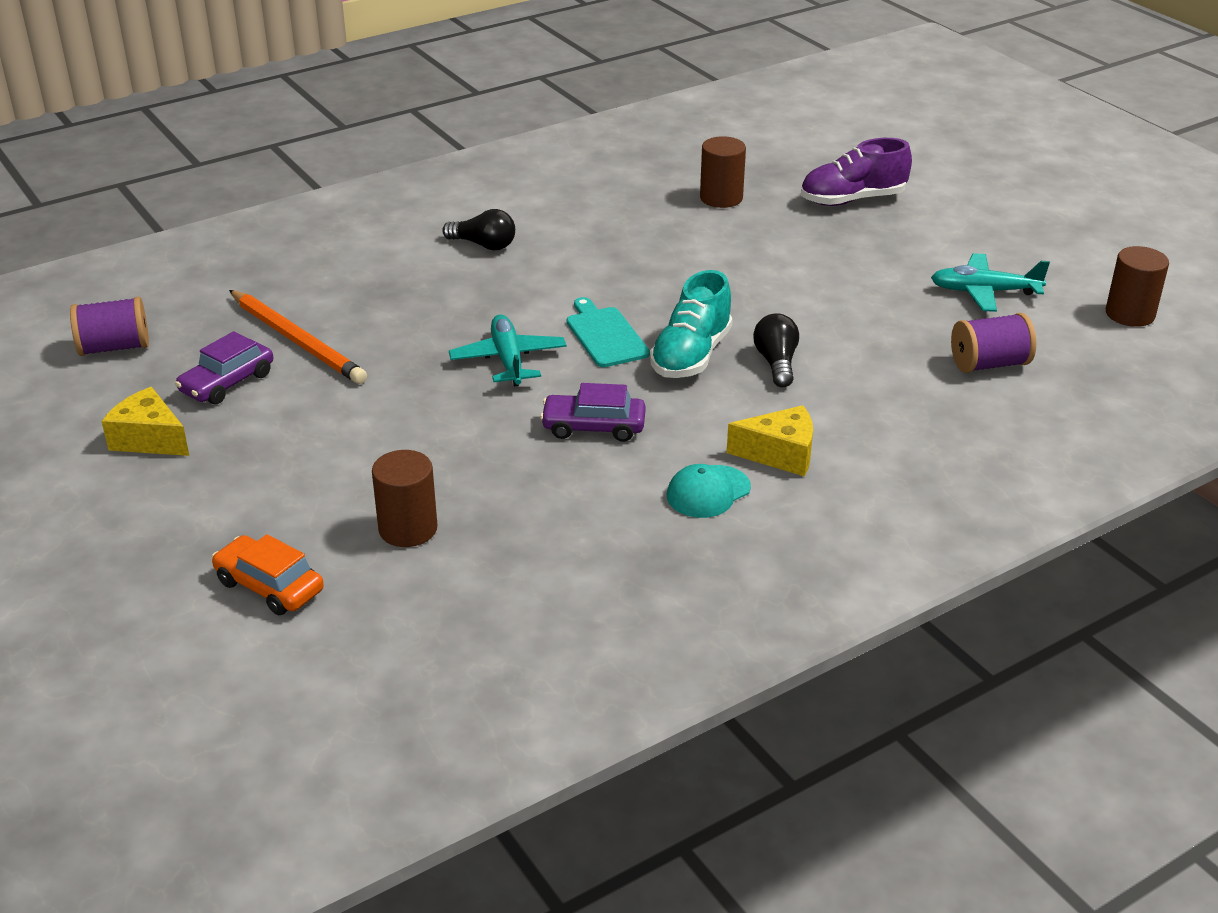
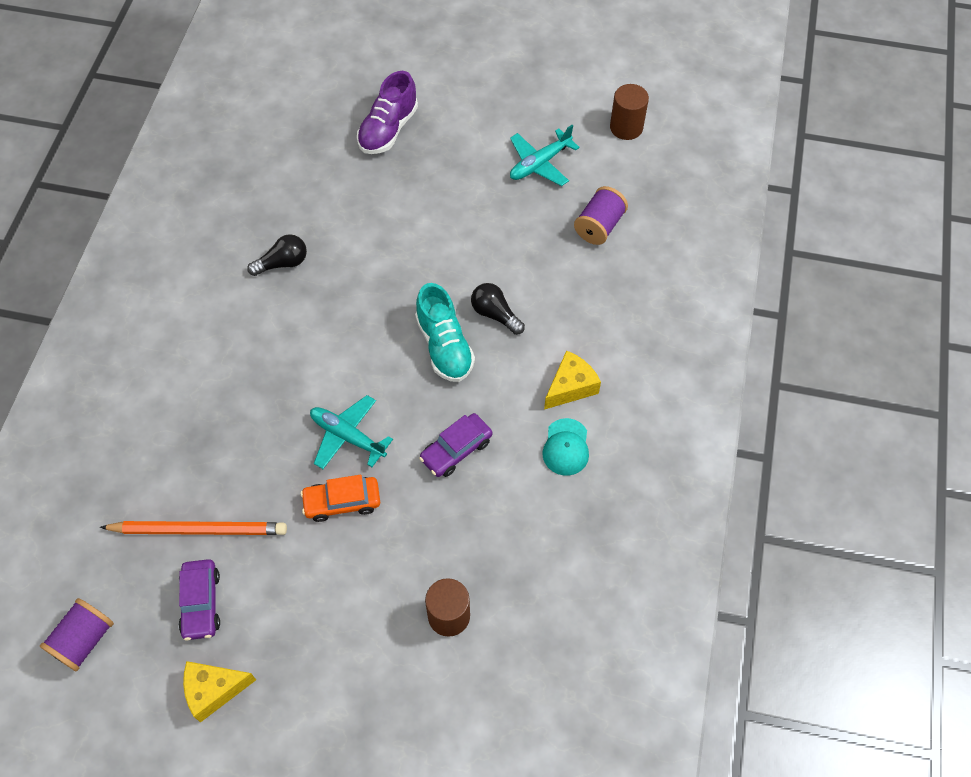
camera: 45 degrees left, 25 degrees up
orange car [212,534,324,615] -> orange car moved to [301,475,380,522]
black light bulb [442,209,515,250] -> black light bulb moved to [247,234,307,276]
turquoise cutting board [567,297,650,367] -> none
brown cylinder [700,136,746,208] -> none

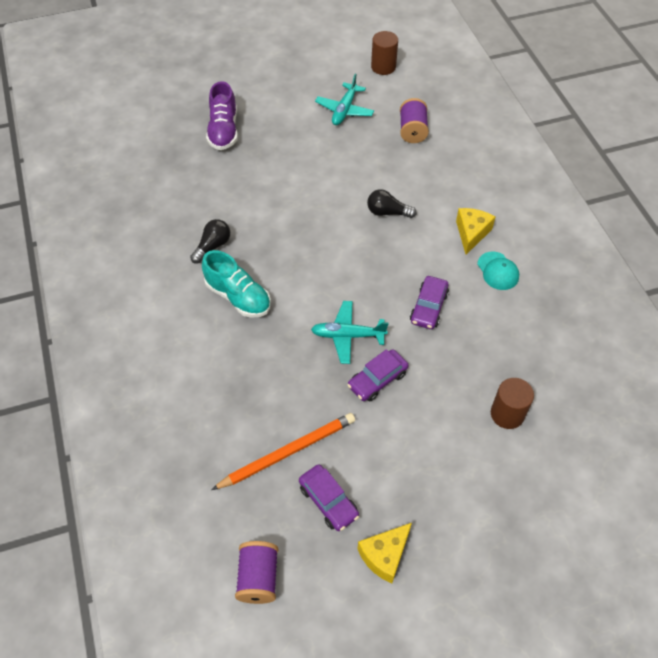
camera: 30 degrees left, 5 degrees down
orange car [301,475,380,522] -> purple car [348,349,409,401]
turquoise shoe [415,283,475,382] -> turquoise shoe moved to [202,250,271,318]

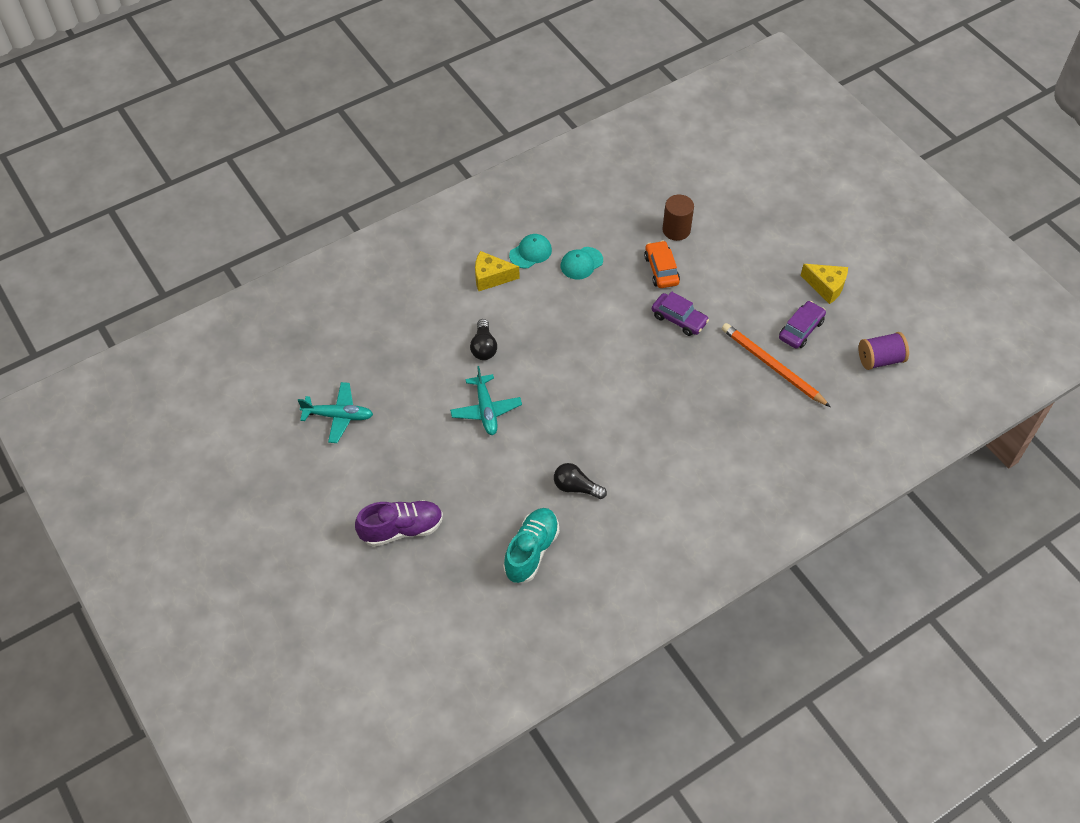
camera: 105 degrees left, 0 degrees up
turquoise shoe [202,250,271,318] -> turquoise shoe moved to [503,508,559,583]
turquoise plane [311,301,388,364] -> turquoise plane moved to [450,366,522,435]
brown cylinder [371,31,398,75] -> none
purple spool [400,98,429,143] -> none
purple car [410,276,449,329] -> none
none -> turquoise cap [561,247,603,279]
none -> orange car [644,241,680,288]

